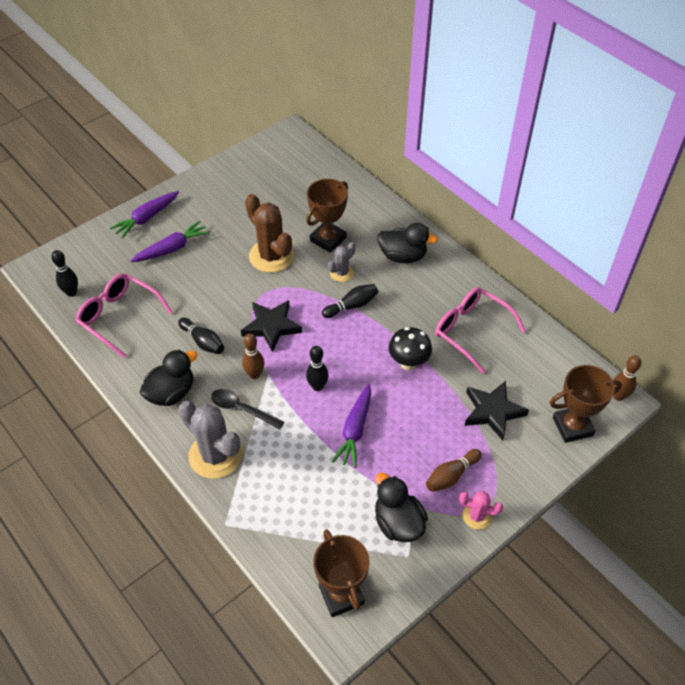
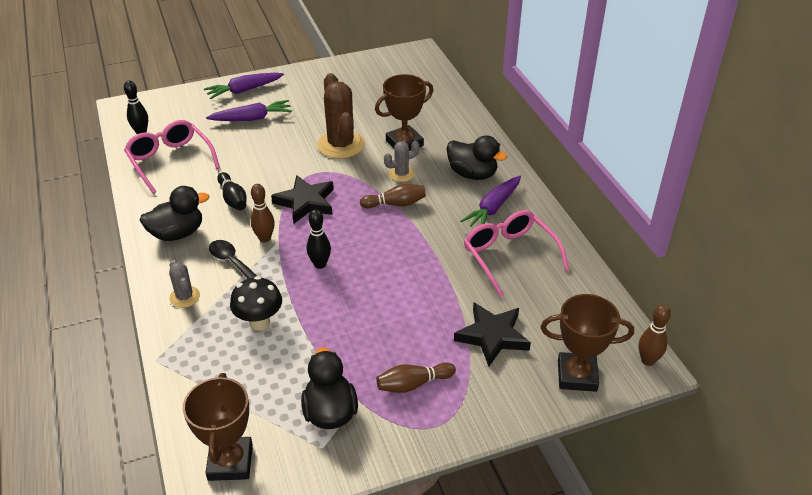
camera: 20 degrees right, 10 degrees down
grey cactus [178,401,243,479] -> grey cactus [169,260,200,308], size x0.52
black bowling pin [322,284,378,318] -> brown bowling pin [360,184,426,208]
purple carrot [332,384,371,468] -> purple carrot moved to [460,176,521,227]
black mushroom [389,327,432,371] -> black mushroom moved to [230,276,282,331]
pink cactus [459,491,503,530] -> none

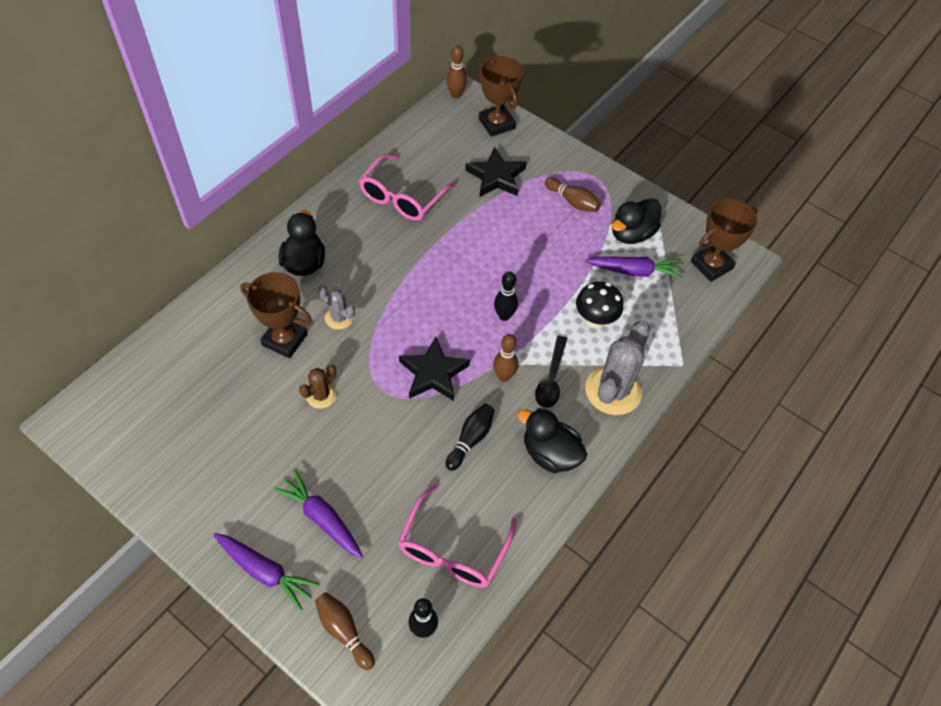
camera: 125 degrees left, 15 degrees up
grey cactus [169,260,200,308] -> grey cactus [585,320,651,415], size x1.91
brown cactus [317,73,365,159] -> brown cactus [299,364,337,409], size x0.52
brown bowling pin [360,184,426,208] -> brown bowling pin moved to [315,592,375,670]
purple carrot [460,176,521,227] -> purple carrot moved to [585,257,683,279]

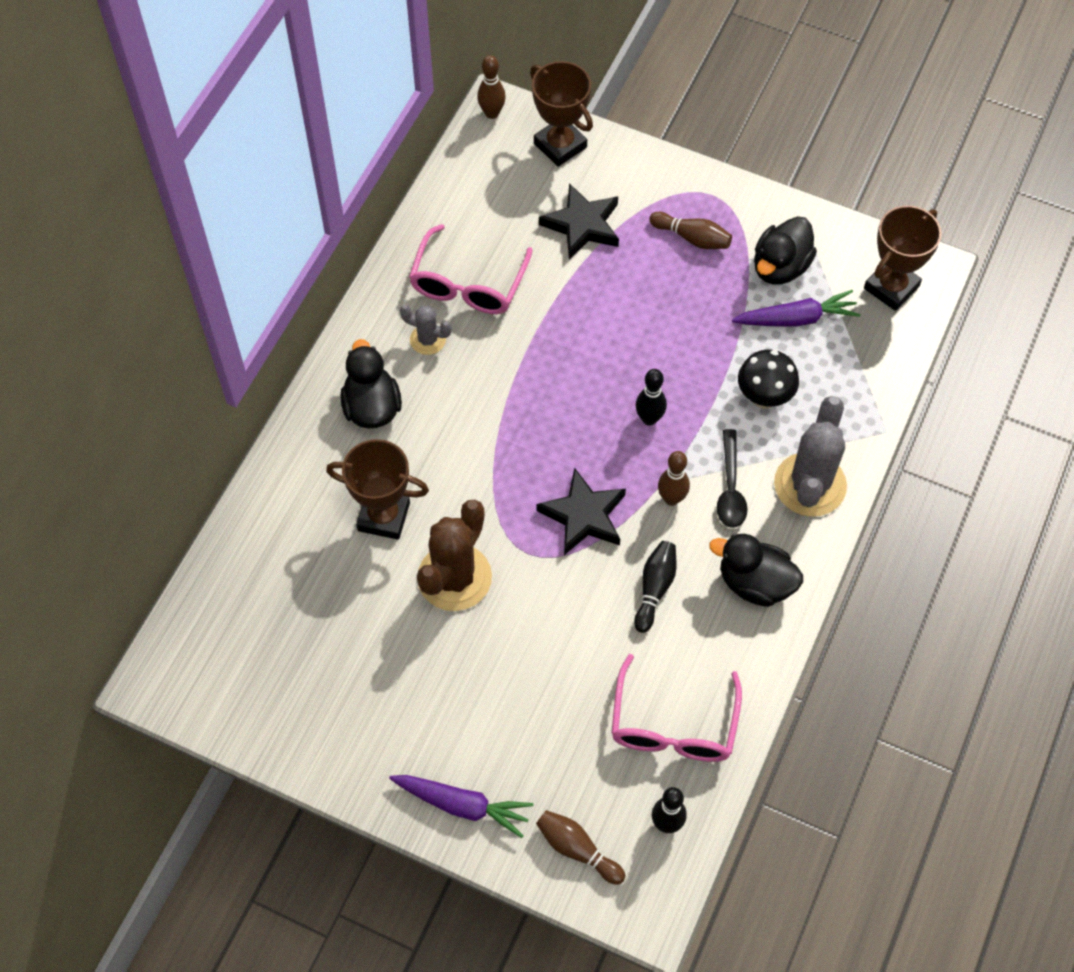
camera: 10 degrees left, 5 degrees up
purple carrot [273,470,363,558] -> none
brown cactus [299,364,337,409] -> brown cactus [417,499,492,611], size x1.91
grey cactus [318,286,355,330] -> grey cactus moved to [400,305,452,355]

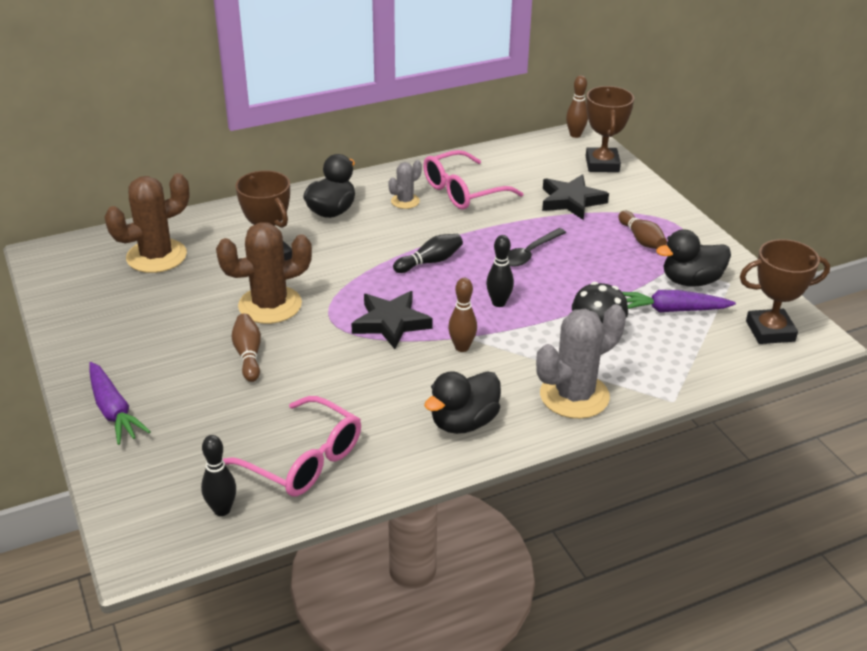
camera: 40 degrees right, 25 degrees down
grey cactus [400,305,452,355] -> grey cactus turned 75 degrees clockwise [388,160,422,209]
brown bowling pin [536,810,625,885] -> brown bowling pin moved to [232,313,261,382]
pink glasses [611,654,742,762] -> pink glasses turned 105 degrees counterclockwise [223,396,361,496]
black bowling pin [634,541,676,633] -> black bowling pin moved to [393,234,463,273]
black duck [709,534,803,607] -> black duck turned 105 degrees counterclockwise [424,371,501,434]
black spoon [717,429,748,528] -> black spoon moved to [508,228,566,267]
purple carrot [732,290,860,327] -> purple carrot turned 150 degrees clockwise [622,290,736,312]
none -> brown cactus [104,173,190,273]

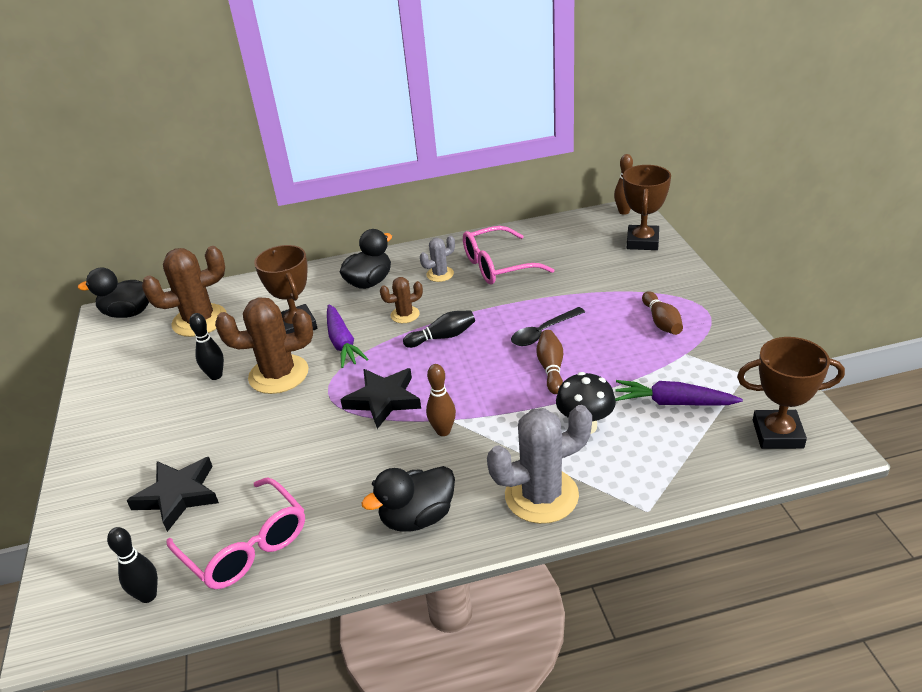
camera: 15 degrees right, 0 degrees up
purple carrot [89,362,151,445] -> purple carrot moved to [327,304,368,368]
brown bowling pin [232,313,261,382] -> brown bowling pin moved to [536,330,563,394]
black bowling pin [486,235,514,307] -> black bowling pin moved to [189,313,224,380]
black star [542,174,609,220] -> black star moved to [126,457,219,532]
black duck [656,229,731,287] -> black duck moved to [78,267,149,318]
none -> brown cactus [380,277,423,323]

